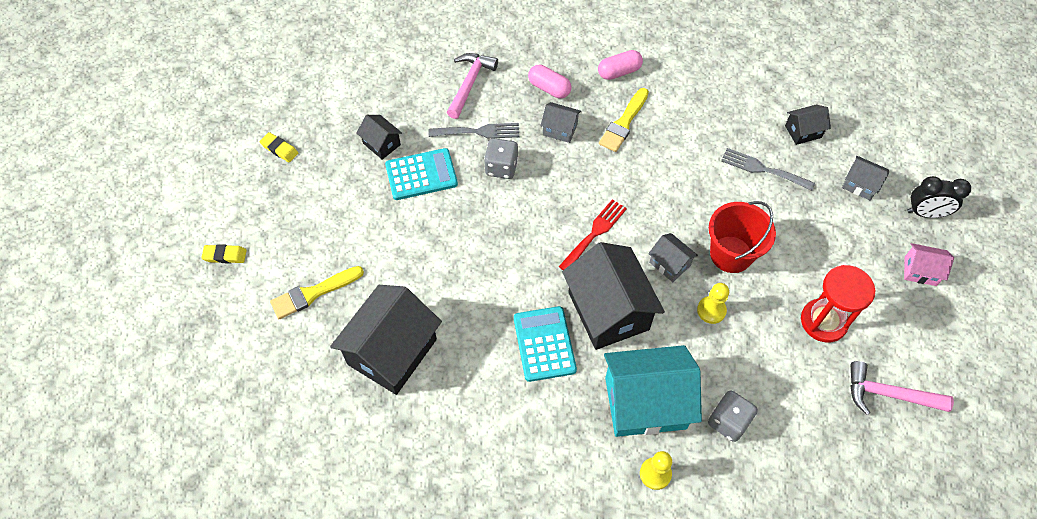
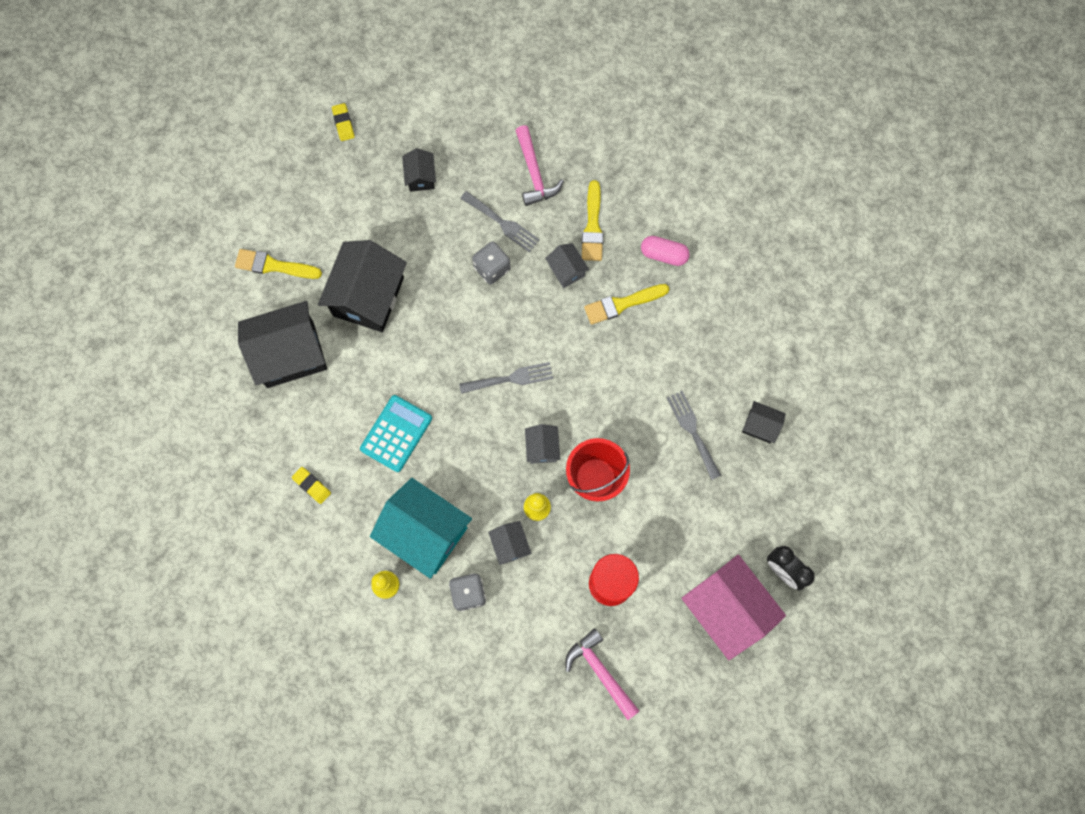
camera: 40 degrees right, 15 degrees up
yellow eraser [201,244,247,263] -> yellow eraser moved to [292,467,331,504]
turquoise calculator [385,148,458,200] -> none
pink hammer [447,53,498,119] -> pink hammer turned 105 degrees clockwise [515,125,564,206]
pink capsule [528,65,572,98] -> yellow brush [582,180,603,261]
red fork [559,199,627,270] -> grey fork [459,362,553,394]
black house [562,242,665,350] -> black house moved to [318,240,407,332]
grey house [842,156,889,201] -> grey house moved to [488,521,532,565]
pink house [904,243,954,286] -> pink house [681,555,786,660], size x2.10

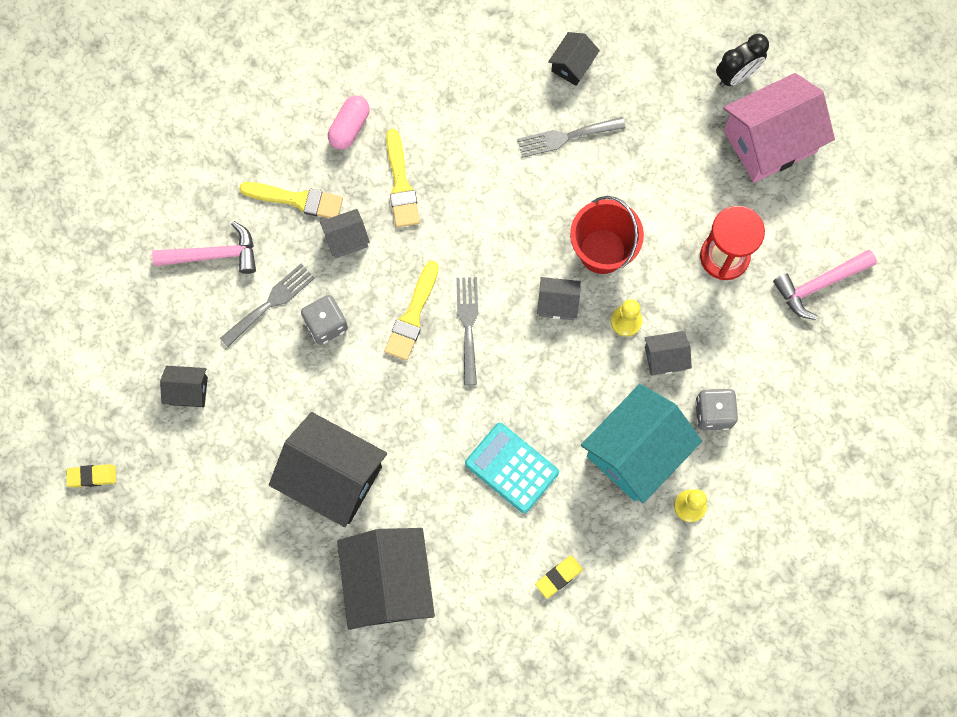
camera: 80 degrees left, 0 degrees up
yellow brush [235,249,322,279] -> yellow brush moved to [384,260,439,361]

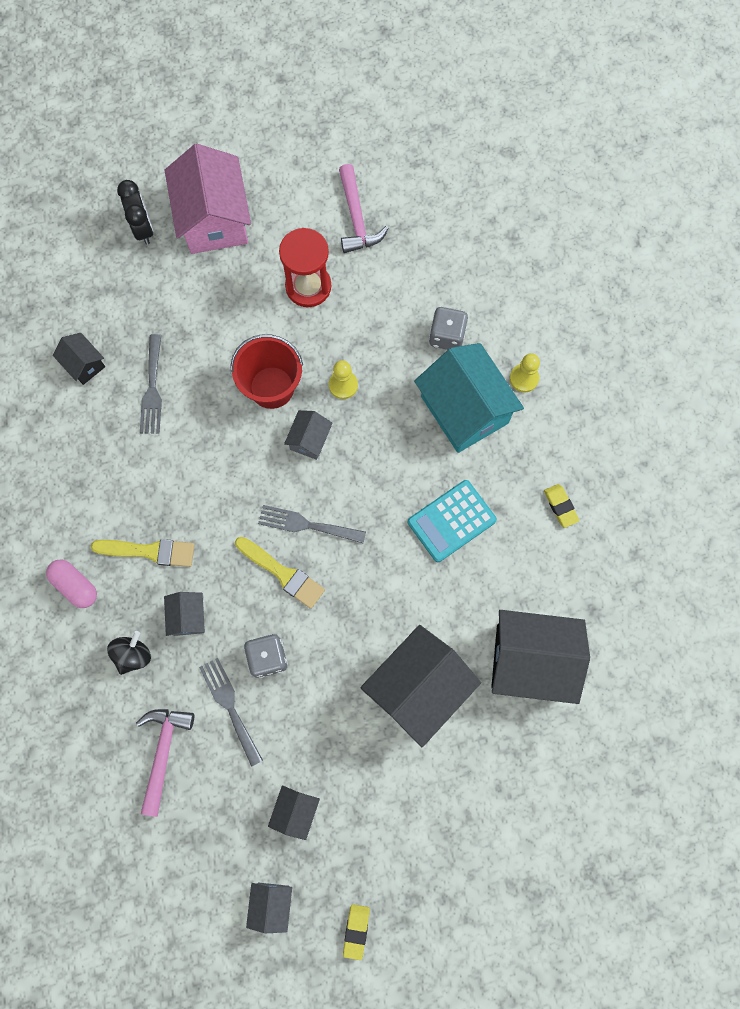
camera: 75 degrees left, 0 degrees up
yellow brush [239,182,343,218] -> black spinning top [107,631,151,675]
grey house [644,331,692,376] -> grey house moved to [246,883,292,933]

